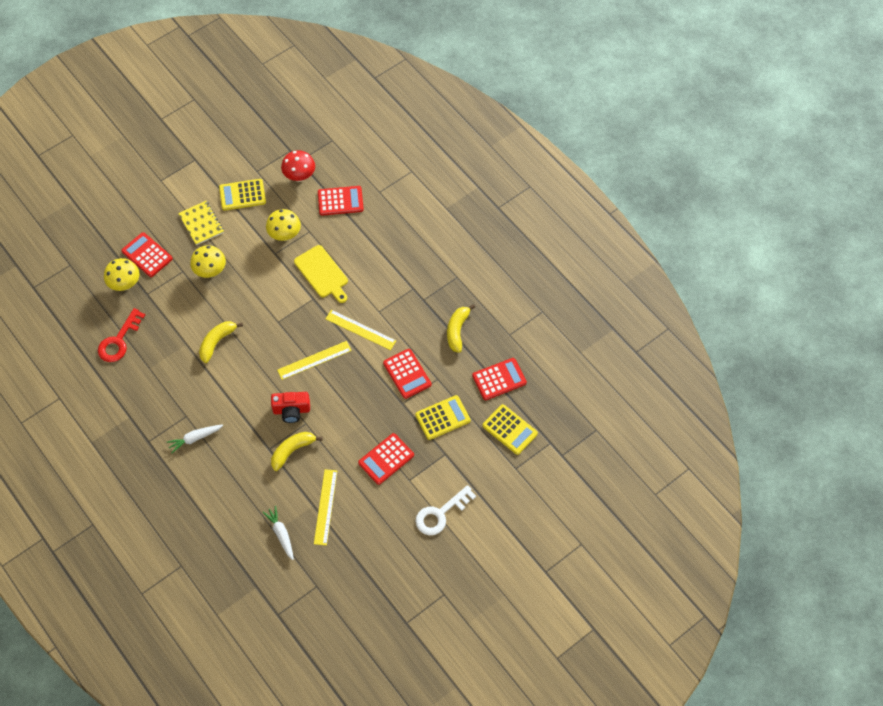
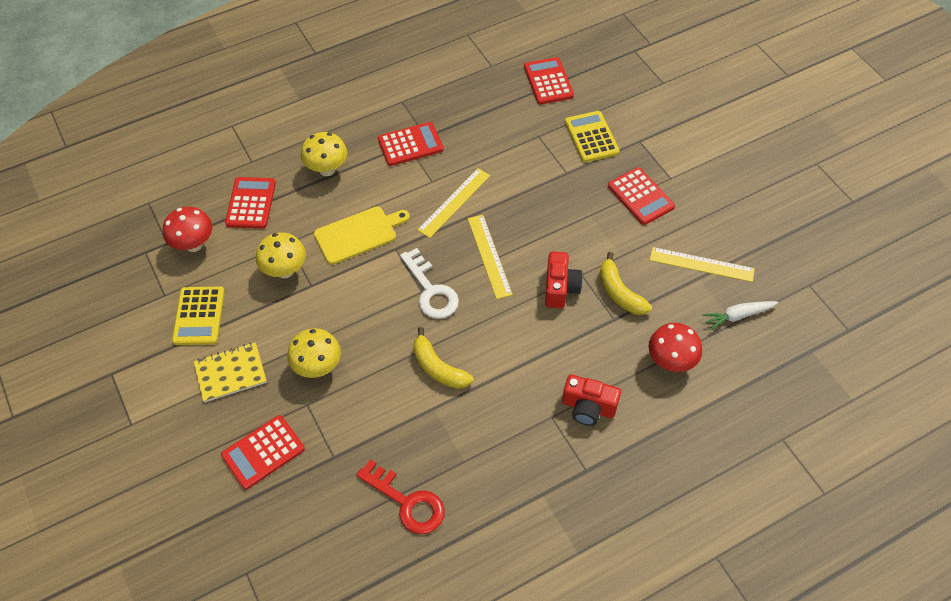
camera: 80 degrees left, 5 degrees down
yellow mushroom [104,258,140,291] -> yellow mushroom moved to [301,132,347,176]
white carrot [166,424,223,453] -> red camera [562,374,621,426]
red calculator [383,349,431,399] -> red calculator moved to [378,122,444,166]
white key [415,485,476,535] -> white key moved to [400,248,459,319]
yellow banana [447,304,475,353] -> none
yellow calculator [483,404,538,455] -> none
none -> red mushroom [649,323,702,372]

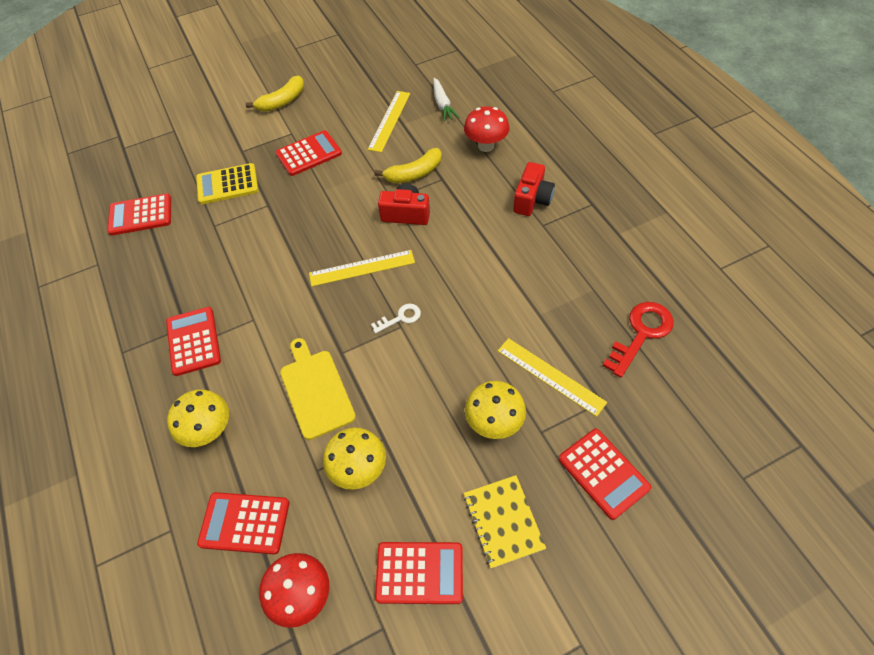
camera: 85 degrees left, 0 degrees up
yellow calculator [172,286,225,345] -> red calculator [375,542,463,604]
white key [400,248,459,319] -> white key [371,304,421,334], size x0.55
yellow banana [413,327,473,389] -> yellow banana moved to [246,76,304,112]
yellow ruler [418,168,490,238] -> yellow ruler moved to [498,338,607,417]

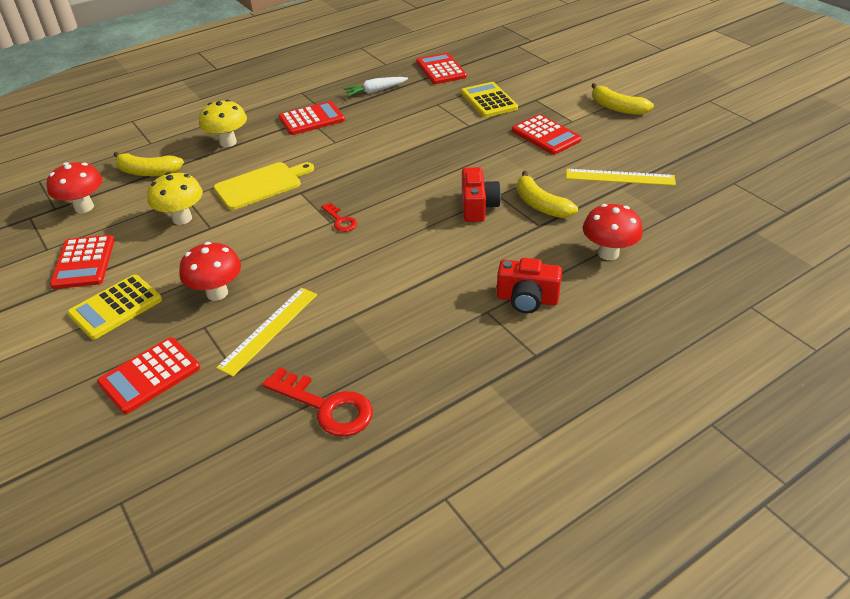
camera: 80 degrees right, 15 degrees down
red calculator [197,492,289,554] -> yellow banana [114,152,184,176]
yellow ruler [309,250,415,286] -> none
white key [371,304,421,334] -> red key [321,202,357,232]
white carrot [433,78,459,121] -> white carrot moved to [343,77,408,96]
yellow notebook [464,475,546,569] -> yellow calculator [67,275,162,339]
yellow mushroom [465,381,526,439] -> red mushroom [179,242,241,301]

